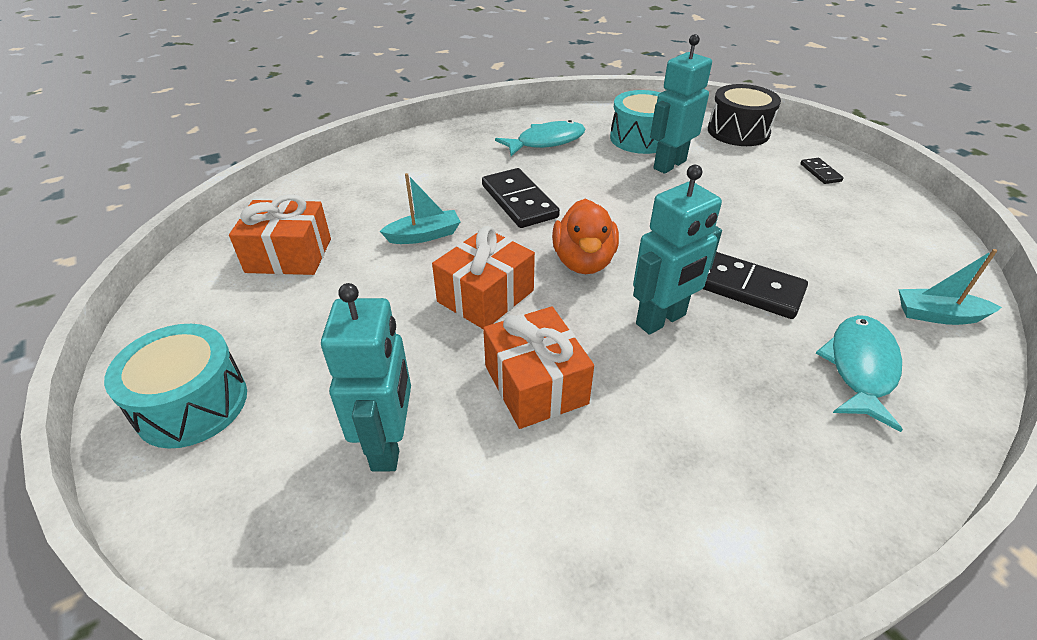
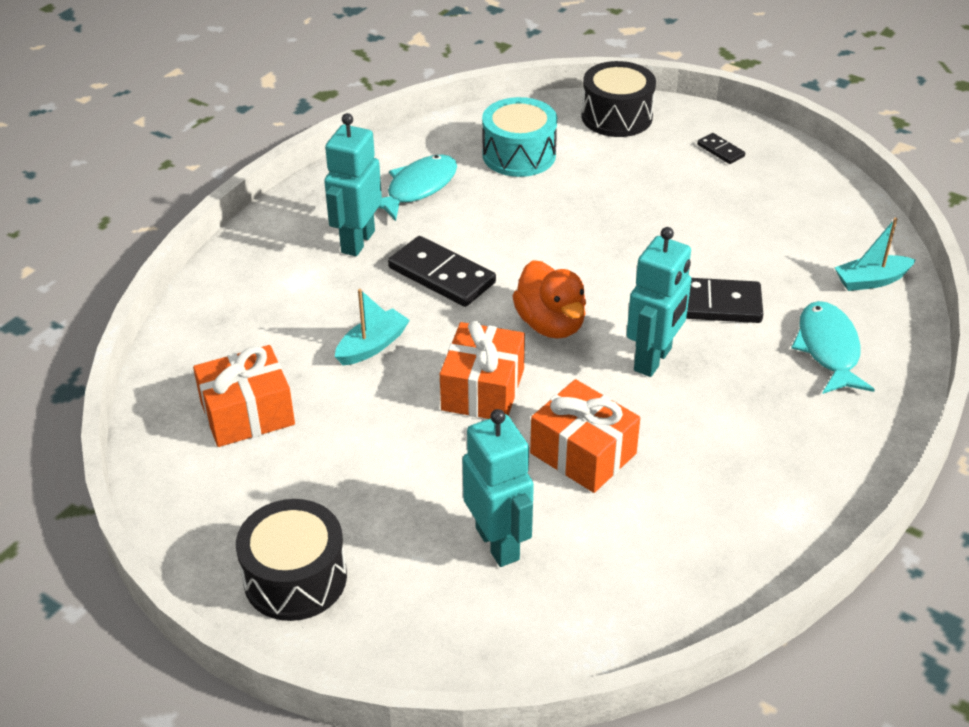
camera: 25 degrees left, 0 degrees up
turquoise drum [104,324,247,449] -> black drum [236,499,347,621]
turquoise robot [650,34,712,174] -> turquoise robot moved to [324,113,382,256]

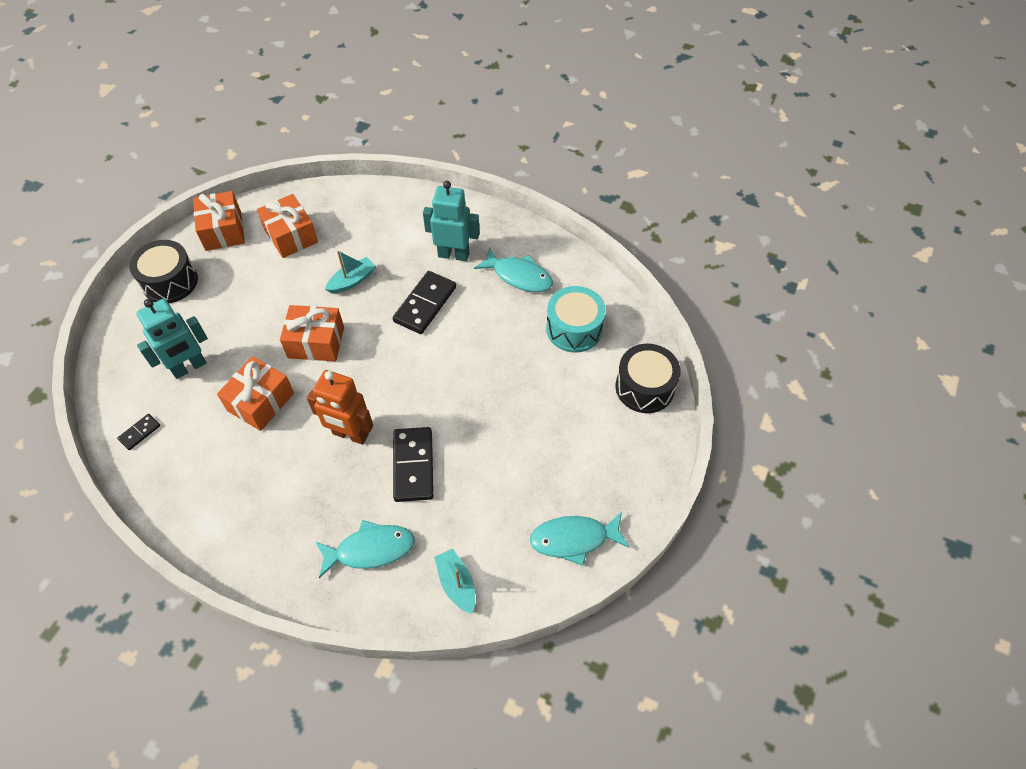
camera: 80 degrees right, 15 degrees up
turquoise boat [335,289,410,365] -> turquoise boat turned 75 degrees counterclockwise [325,250,376,294]
orange duck [512,260,586,339] -> none
turquoise robot [627,227,691,377] -> orange robot [307,370,373,445]
black domino [697,133,745,164] -> black domino moved to [117,414,160,450]
none -> orange gift [193,191,245,251]
none -> turquoise fish [530,512,630,566]

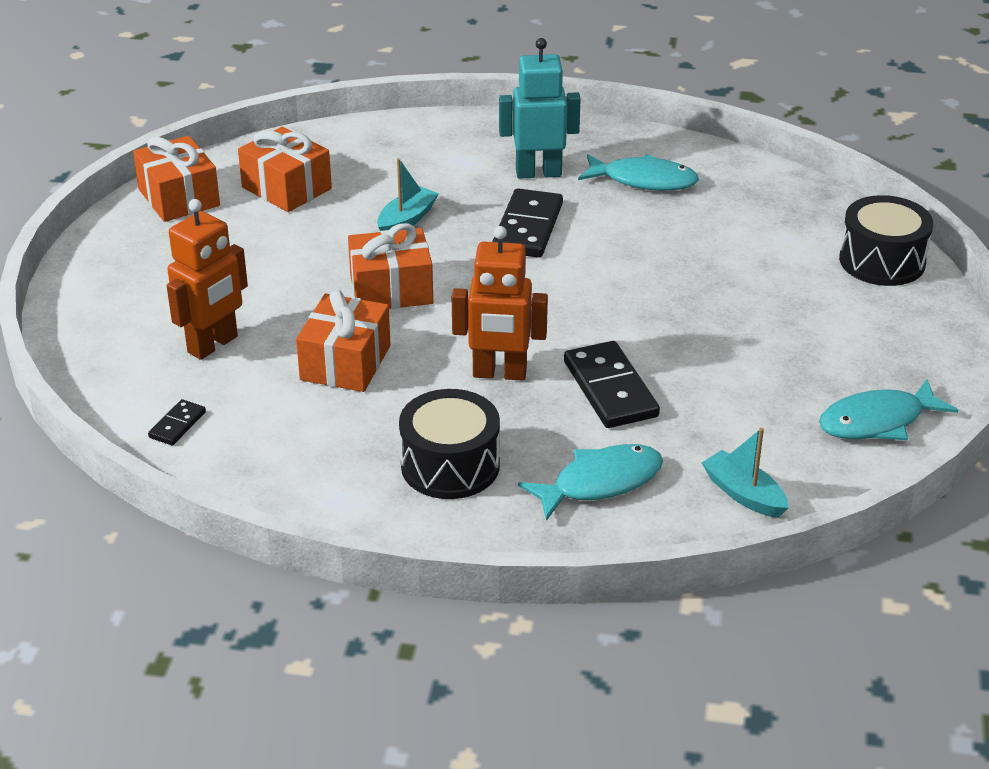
camera: 15 degrees left, 20 degrees down
black drum [129,240,198,303] -> black drum moved to [399,389,500,499]
turquoise robot [137,299,208,379] -> orange robot [167,199,248,360]
turquoise drum [546,286,606,353] -> none

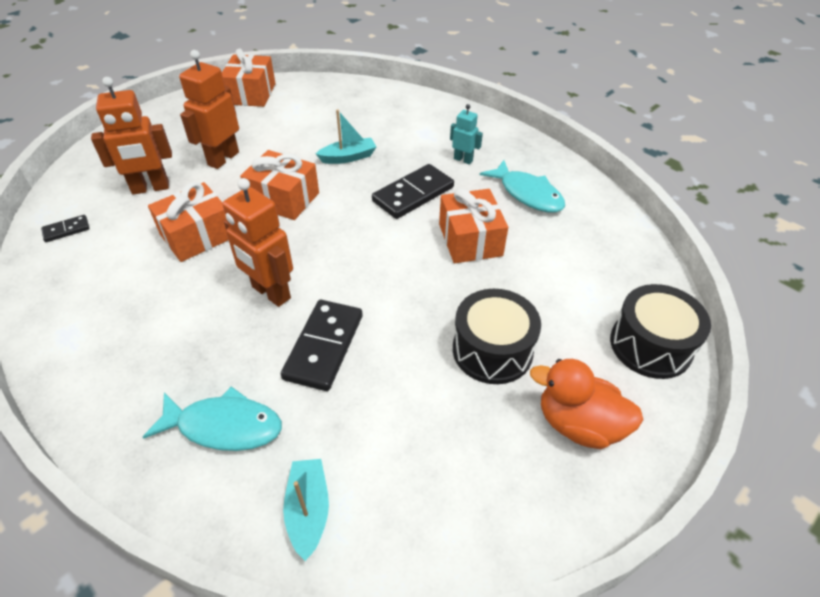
camera: 35 degrees right, 10 degrees up
orange gift [238,126,332,212] -> orange gift moved to [439,189,508,263]
black drum [399,389,500,499] -> black drum moved to [453,289,541,384]
turquoise robot [499,38,581,179] -> turquoise robot [450,104,483,164], size x0.55
turquoise fish [819,379,958,440] -> none
none -> orange robot [179,50,239,169]
none -> orange duck [530,359,644,449]

